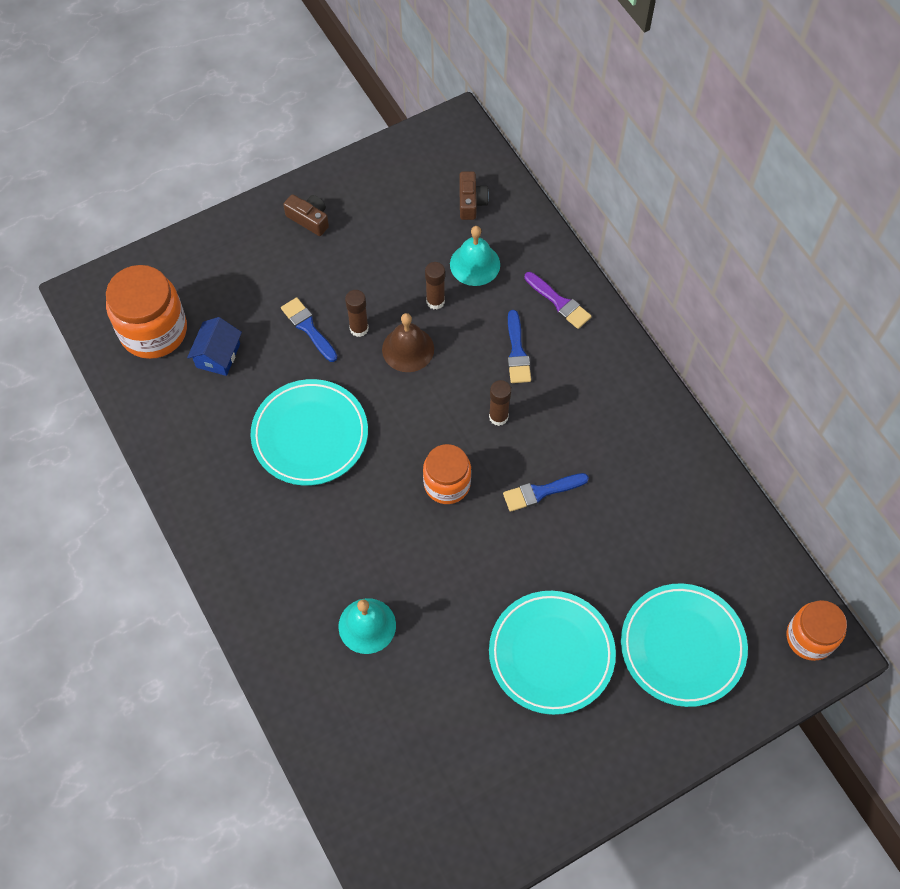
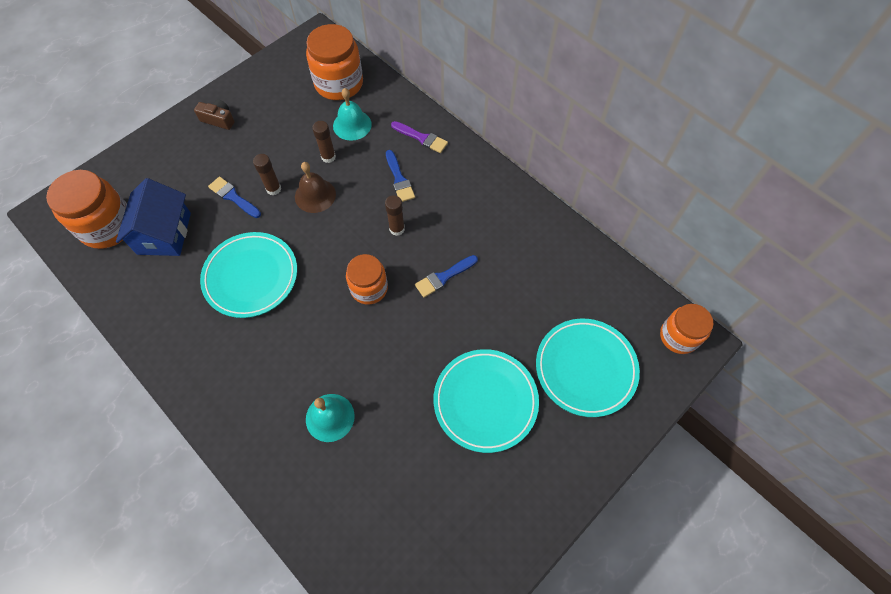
camera: 15 degrees left, 0 degrees up
blue house [187,317,242,376] -> blue house [116,178,191,256], size x1.62
brown camera [459,171,489,220] -> orange jar [306,24,363,100]

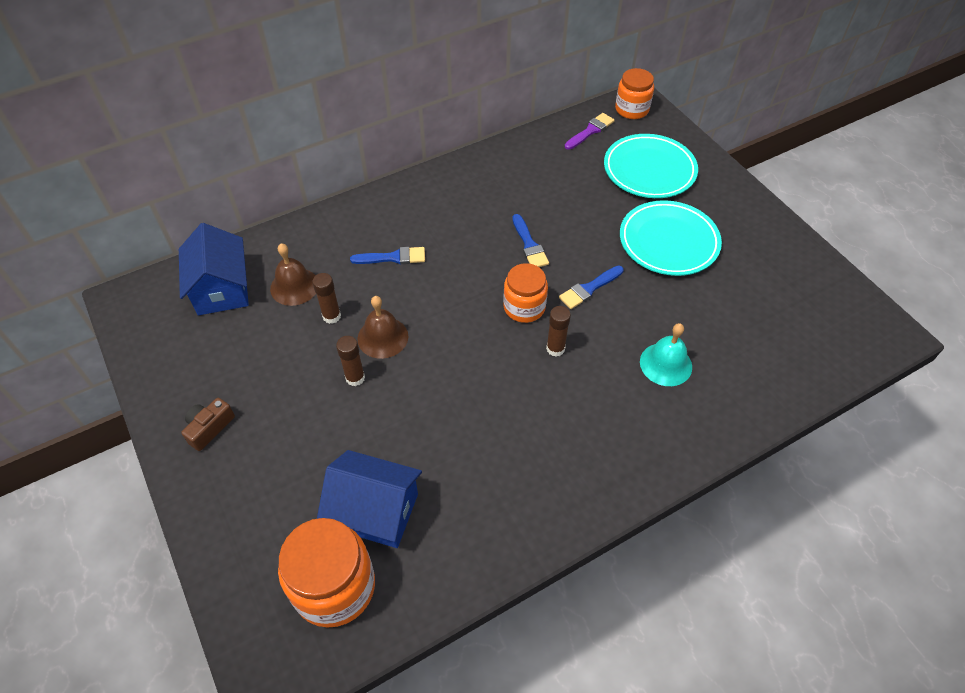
camera: 75 degrees left, 10 degrees down
turquoise plate [200,232,297,318] -> none
blue brush [208,177,261,218] -> blue brush moved to [559,265,624,309]
orange jar [306,24,363,100] -> blue house [179,223,249,315]
turquoise bell [333,88,372,141] -> brown bell [270,244,316,306]
brown glue stick [385,195,405,236] -> brown glue stick moved to [546,306,571,357]
purple brush [391,121,448,153] -> purple brush moved to [565,113,614,150]

